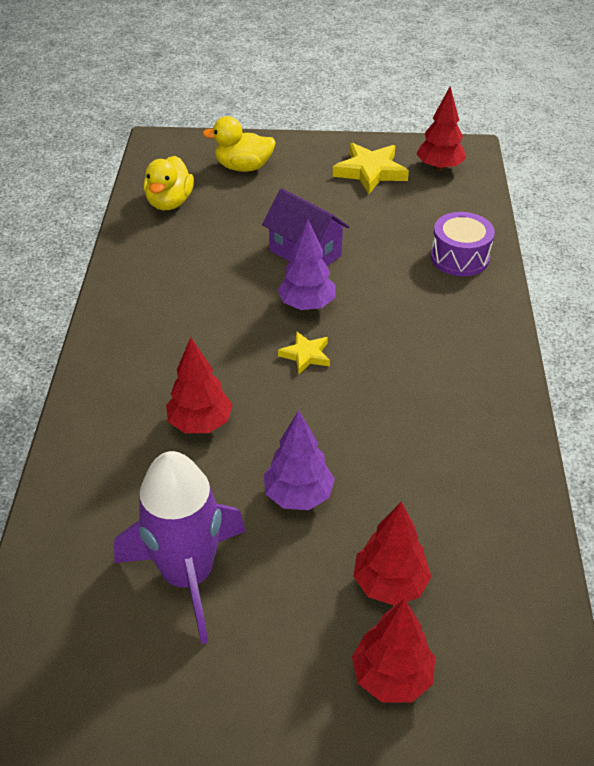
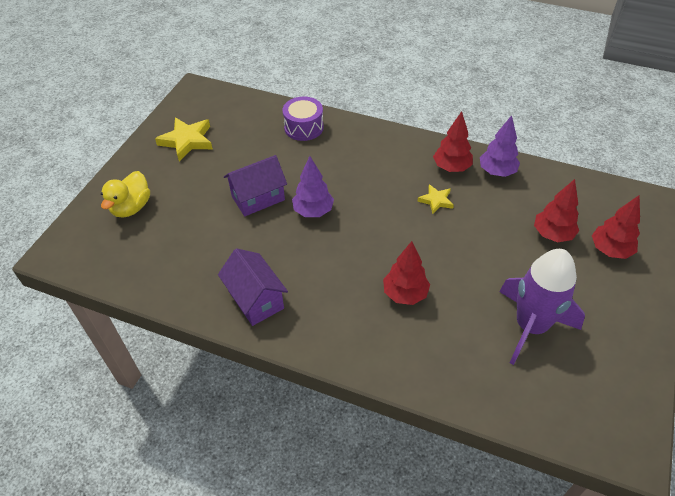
camera: 70 degrees left, 5 degrees up
yellow duck [144,156,194,210] -> none
purple tree [264,410,335,510] -> purple tree moved to [480,115,520,177]
yellow star [278,331,330,375] -> yellow star moved to [418,184,454,214]
red tree [417,87,466,171] -> red tree moved to [433,111,473,172]
none -> purple house [218,248,288,326]

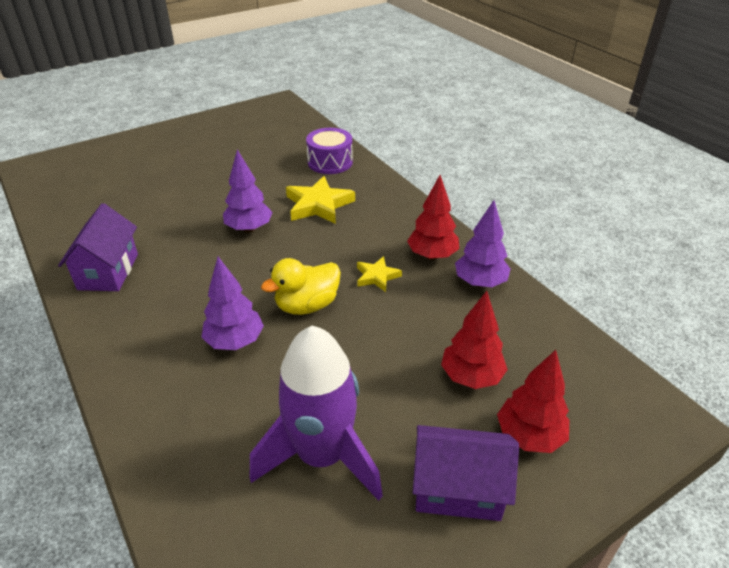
camera: 35 degrees right, 10 degrees down
yellow duck [101,171,150,217] -> yellow duck moved to [261,258,341,315]
yellow star [155,117,213,161] -> yellow star moved to [286,176,355,224]
purple house [224,155,287,217] -> purple house moved to [413,425,519,521]
red tree [383,241,430,305] -> purple tree [201,257,264,350]

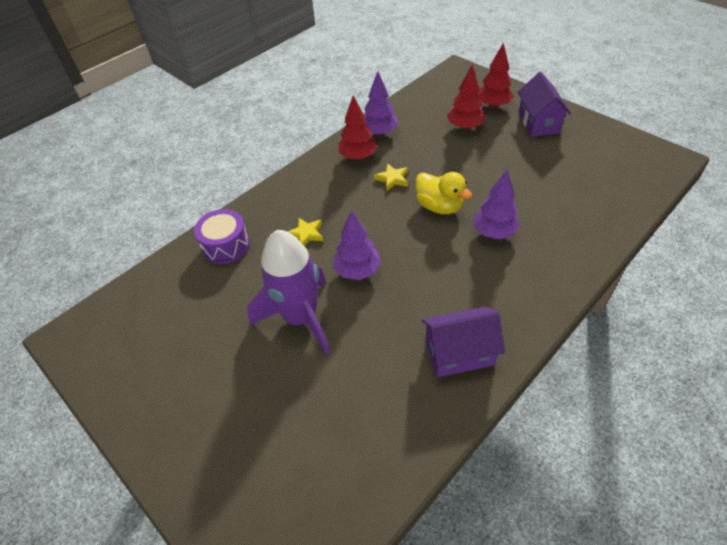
camera: 100 degrees left, 10 degrees up
purple rocket [250,326,383,501] -> purple rocket moved to [247,230,330,355]
yellow star [286,176,355,224] -> yellow star [287,218,324,246], size x0.58

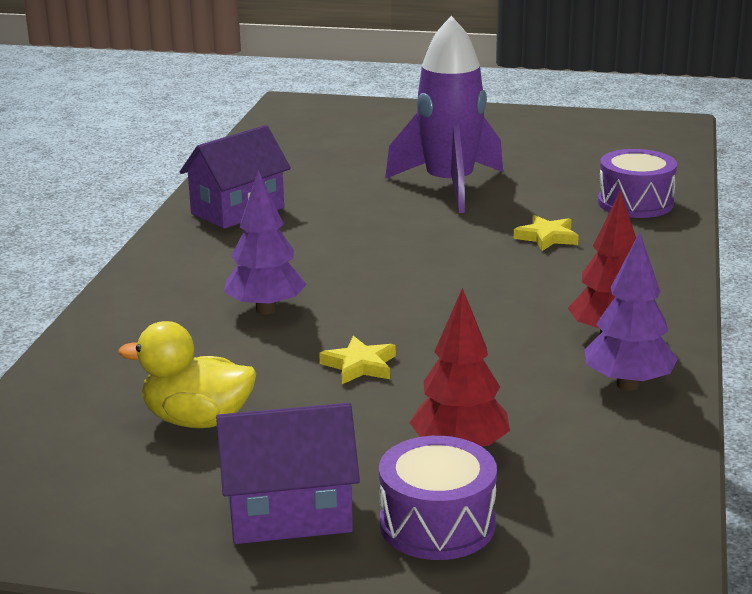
camera: 145 degrees right, 25 degrees down
purple tree [333,210,381,280] -> none
yellow star [374,163,408,191] -> yellow star moved to [319,336,396,384]
yellow duck [415,172,472,214] -> yellow duck moved to [118,321,256,428]
red tree [478,43,514,108] -> purple drum [379,436,497,560]
purple house [518,72,571,137] -> purple house turned 60 degrees counterclockwise [216,403,360,544]

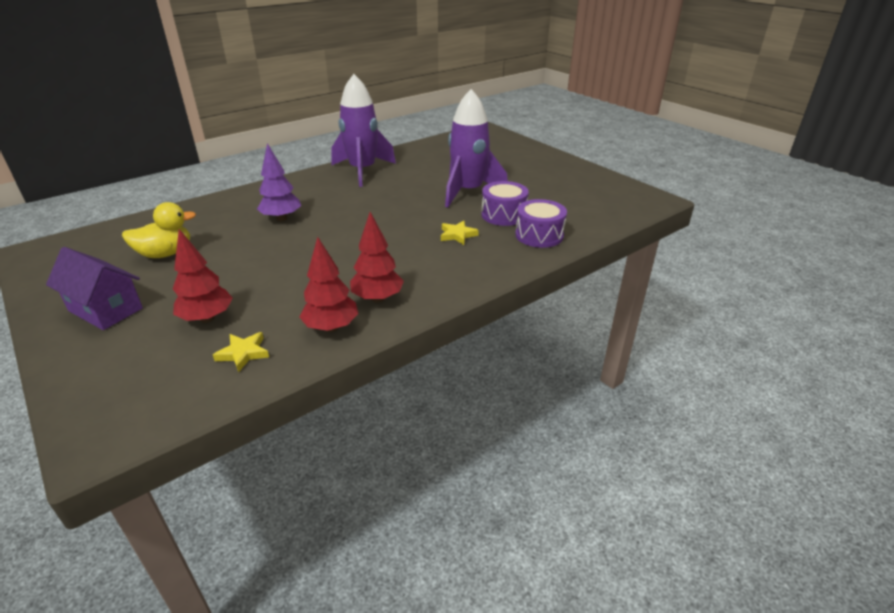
camera: 40 degrees right, 10 degrees up
yellow duck [118,321,256,428] -> yellow duck turned 105 degrees clockwise [122,202,196,258]
purple house [180,125,291,229] -> purple rocket [331,74,396,187]
yellow star [319,336,396,384] -> yellow star moved to [213,332,269,372]
purple drum [379,436,497,560] -> purple drum moved to [481,181,529,226]
purple tree [584,232,678,390] -> red tree [300,237,358,332]

